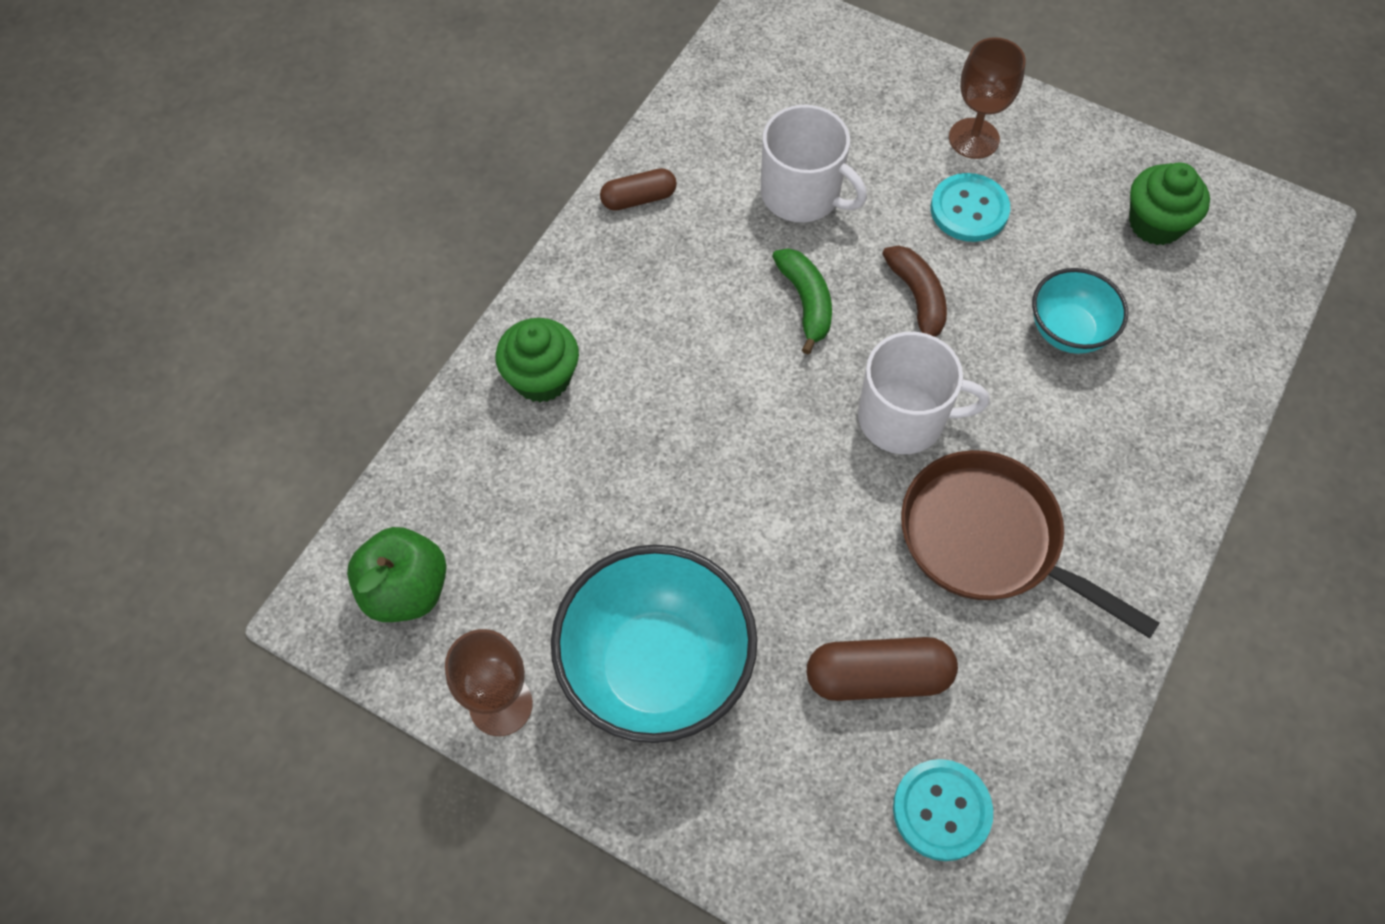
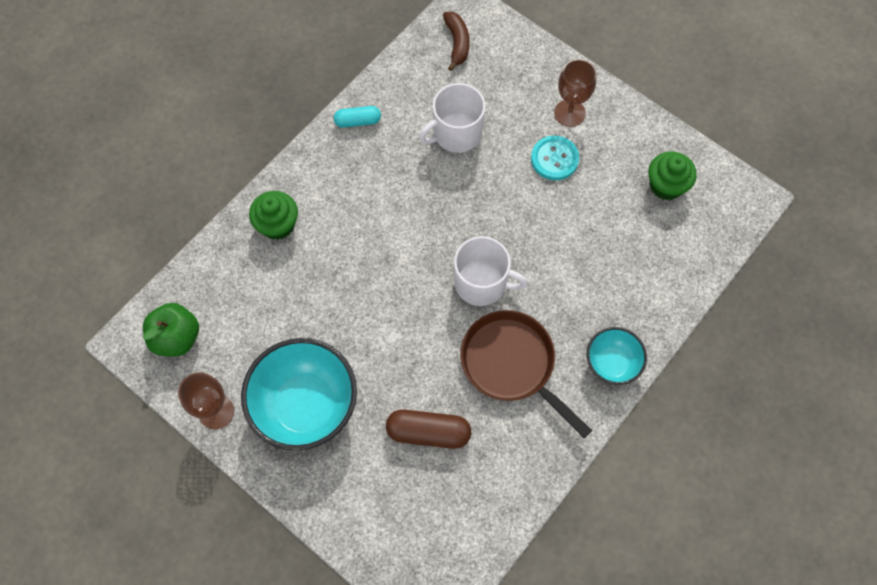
camera: 10 degrees right, 5 degrees up
brown capsule [600,168,677,211] -> turquoise capsule [334,106,381,128]
white mug [761,105,867,223] -> white mug turned 105 degrees clockwise [419,83,485,153]
green banana [772,248,832,354] -> none
brown banana [882,245,947,337] -> brown banana moved to [443,12,469,71]
turquoise button [893,759,993,861] -> none
turquoise bowl [1032,268,1128,354] -> turquoise bowl moved to [587,327,647,385]

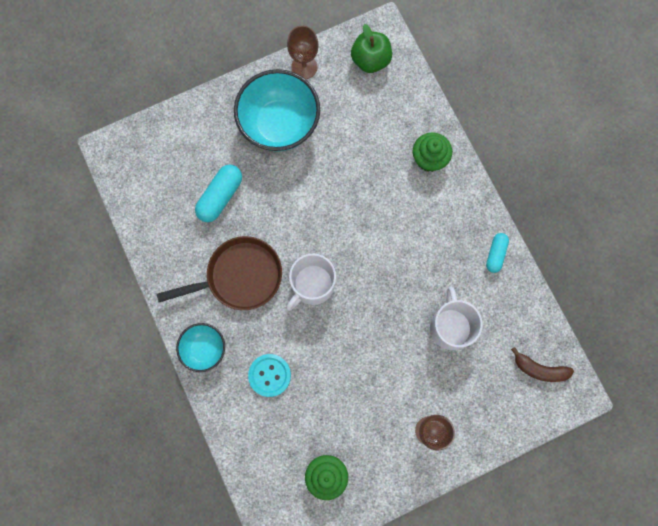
camera: 115 degrees right, 10 degrees up
brown capsule [386,409,471,449] -> turquoise capsule [195,164,242,222]
turquoise button [531,136,579,180] -> turquoise button moved to [248,354,291,397]

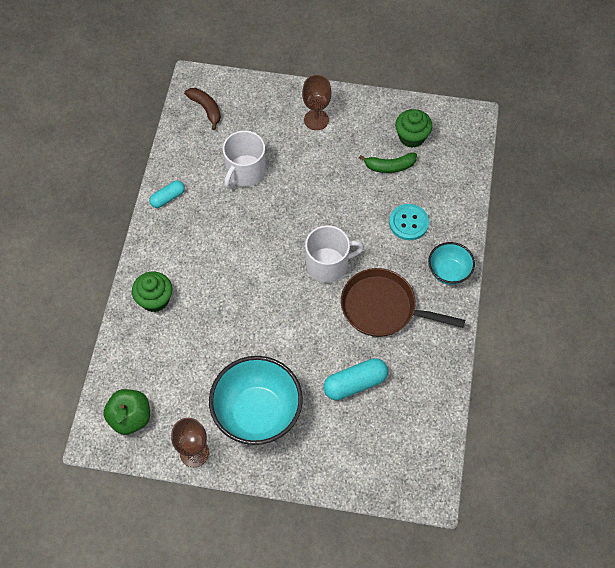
camera: 145 degrees left, 15 degrees down
none -> green banana [359,153,417,173]

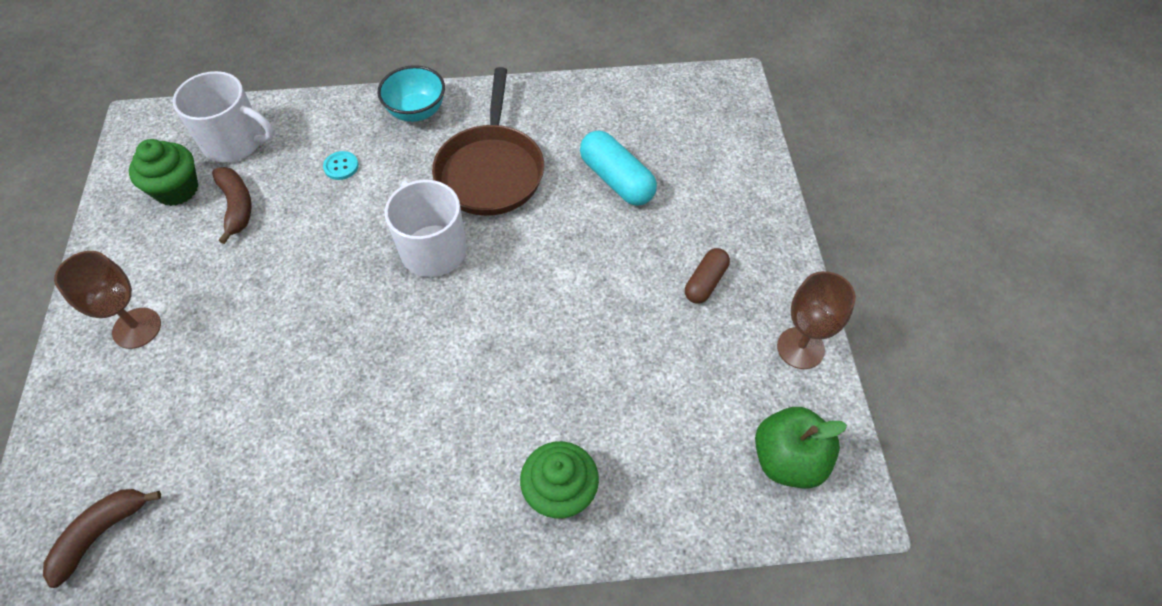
camera: 105 degrees left, 5 degrees down
turquoise capsule [149,180,185,208] -> none
turquoise bowl [209,356,303,445] -> brown capsule [685,248,730,304]
white mug [223,130,266,189] -> white mug moved to [173,71,274,162]
green banana [359,153,417,173] -> brown banana [212,167,252,244]
turquoise button [389,204,429,240] -> turquoise button [323,151,359,180], size x0.57

